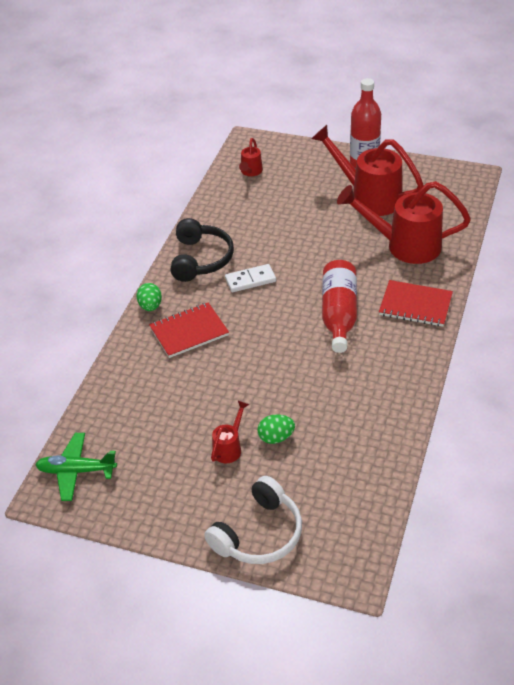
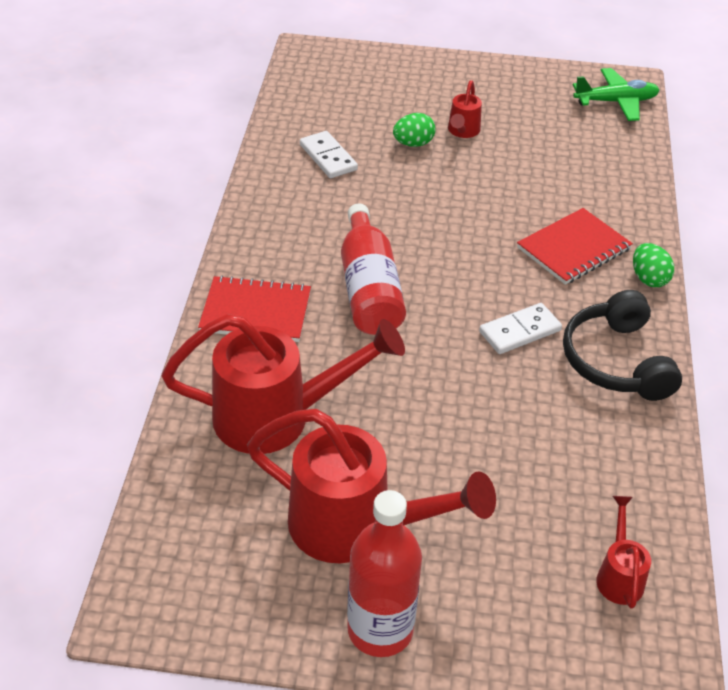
camera: 165 degrees right, 0 degrees up
white headphones [204,476,302,564] -> none
none -> white domino [300,131,358,178]

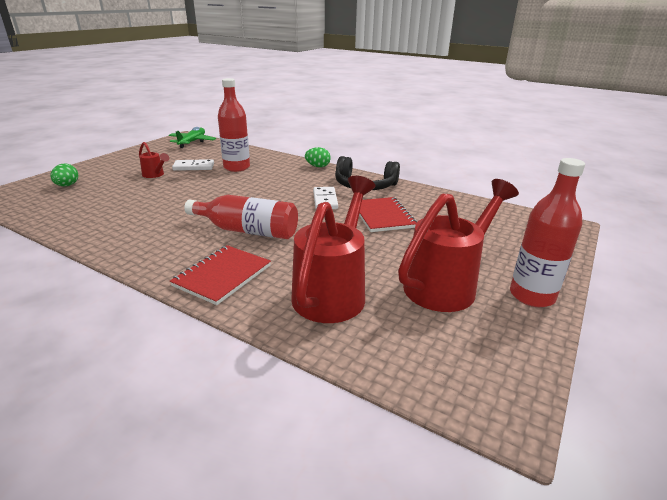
camera: 65 degrees left, 15 degrees down
white domino [300,131,358,178] -> white domino moved to [172,159,214,171]
green egg [393,113,435,147] -> green egg moved to [51,164,78,186]
red notebook [517,208,633,285] -> red notebook moved to [359,197,417,232]
red watering can [596,496,651,609] -> none
none -> red bottle [218,78,250,172]

